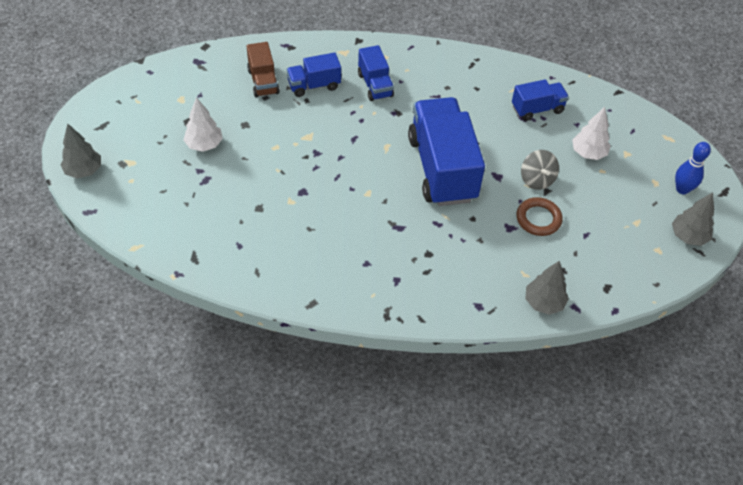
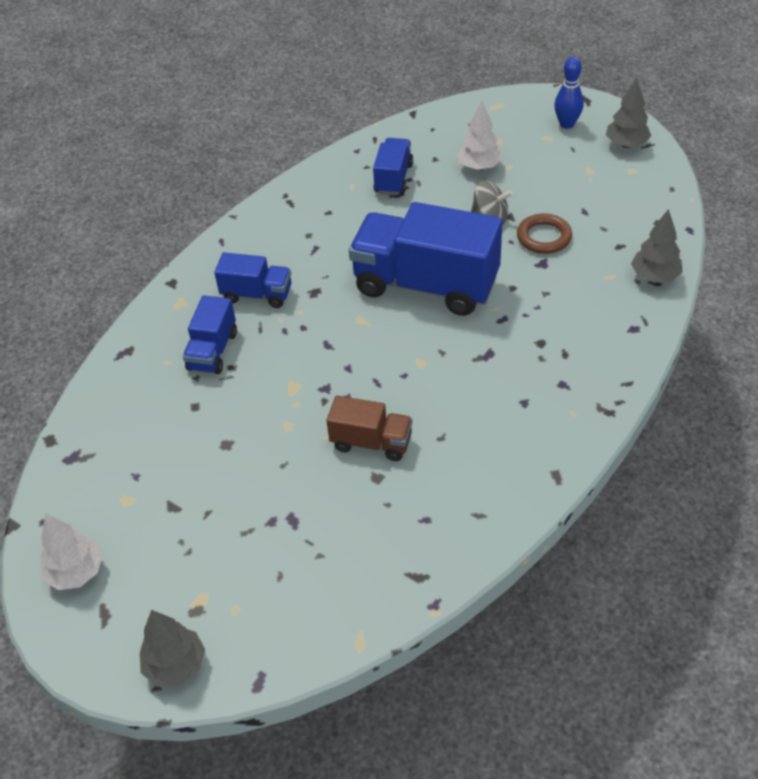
camera: 55 degrees left, 5 degrees down
white tree [183,97,223,152] -> white tree moved to [40,514,103,590]
brown truck [247,42,280,98] -> brown truck moved to [327,396,413,461]

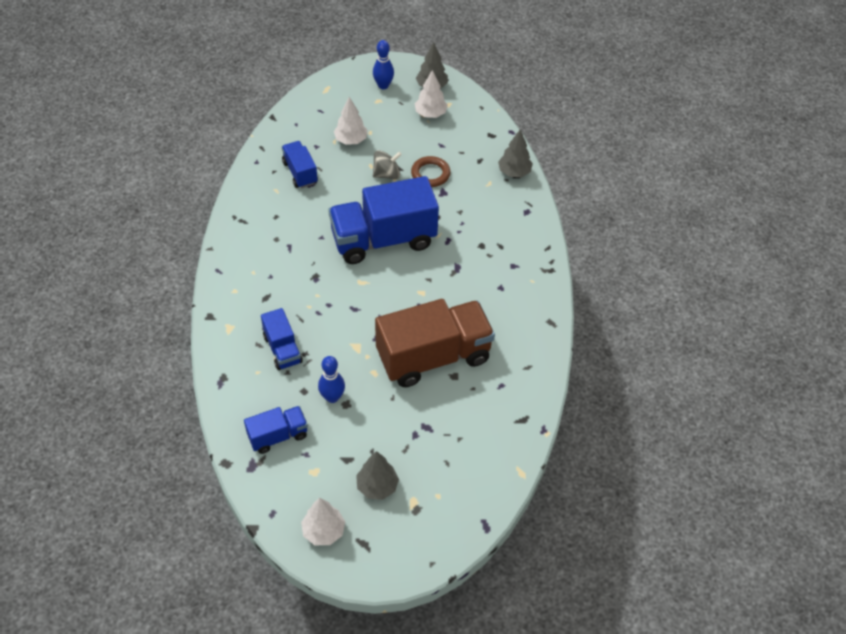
camera: 40 degrees left, 5 degrees up
grey tree [140,610,205,686] -> grey tree moved to [356,451,399,500]
blue truck [214,253,291,308] -> blue truck moved to [244,406,308,454]
brown truck [327,396,413,461] -> brown truck [375,299,495,387], size x2.00
none -> blue bowling pin [318,356,345,403]
none -> white tree [415,70,448,118]

